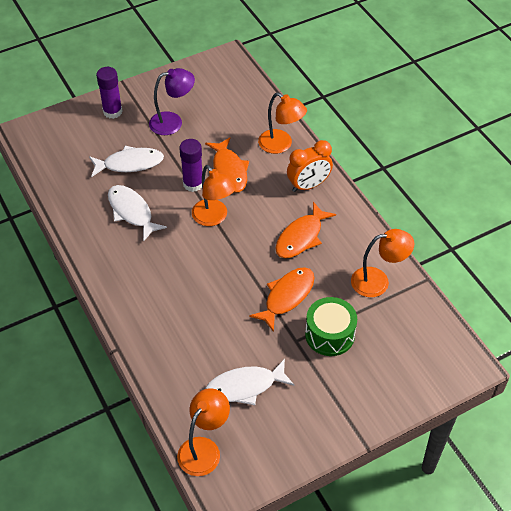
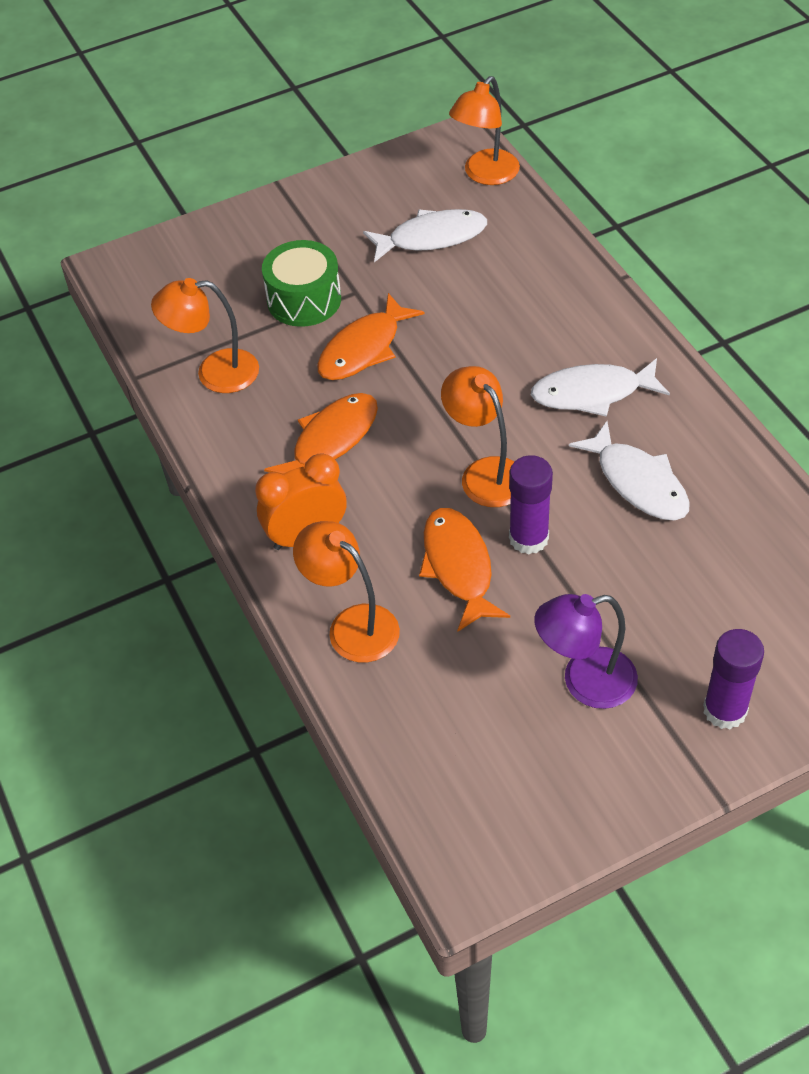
camera: 175 degrees left, 0 degrees up
white fish [89,146,164,177] -> white fish moved to [531,358,670,417]

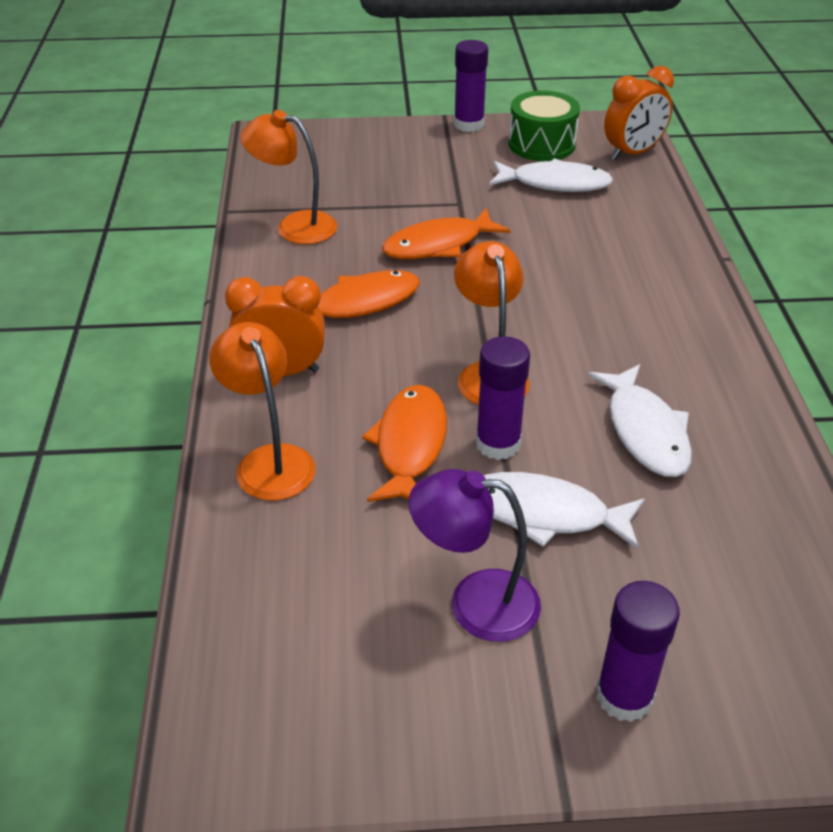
camera: 20 degrees right, 10 degrees down
green drum [262,240,341,327] -> green drum moved to [508,91,580,161]
orange lamp [449,76,520,185] -> orange clock [604,66,674,160]
white fish [531,358,670,417] -> white fish moved to [483,472,645,549]
none -> purple glue stick [454,40,488,132]

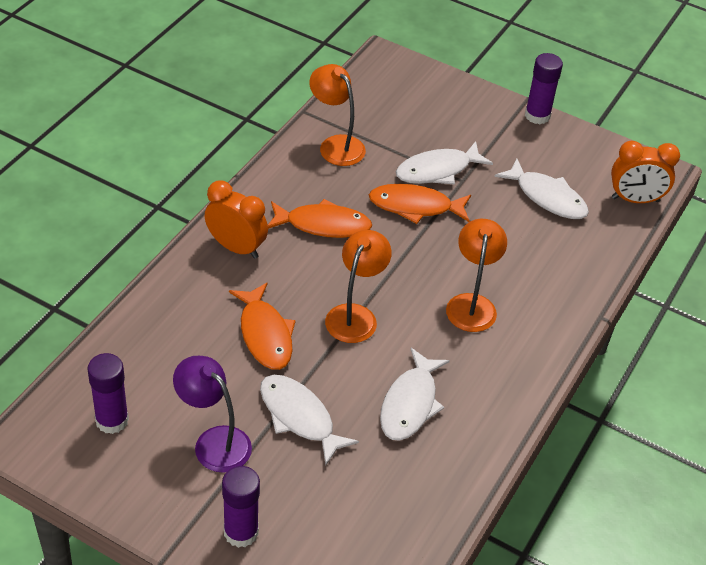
camera: 30 degrees right, 5 degrees up
orange lamp [209,322,315,501] -> orange lamp moved to [446,219,507,332]
orange fish [362,385,447,502] -> orange fish turned 120 degrees clockwise [229,283,296,370]
purple glue stick [476,336,530,460] -> purple glue stick moved to [87,353,129,434]
green drum [508,91,580,161] -> none
none -> white fish [396,141,493,185]

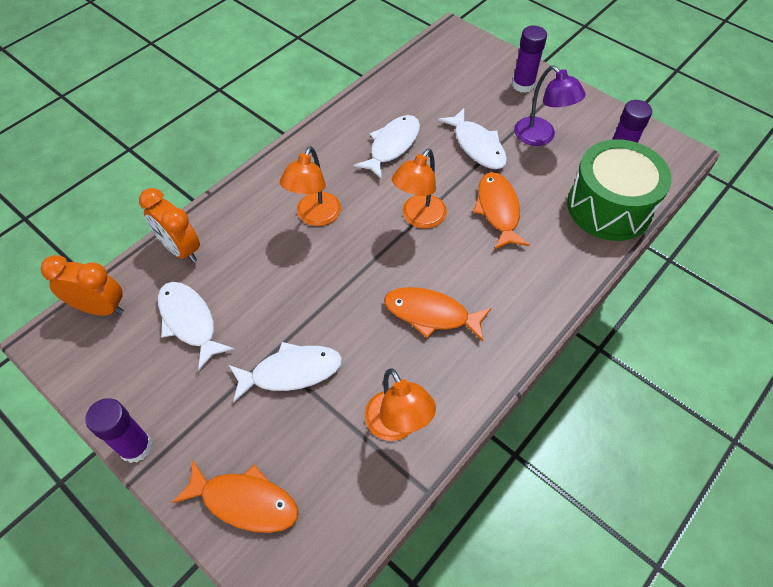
camera: 165 degrees left, 10 degrees up
orange clock [205,181,268,259] -> orange clock moved to [139,188,200,263]
orange fish [369,184,471,224] -> orange fish moved to [172,460,298,533]
none -> green drum [567,139,672,241]

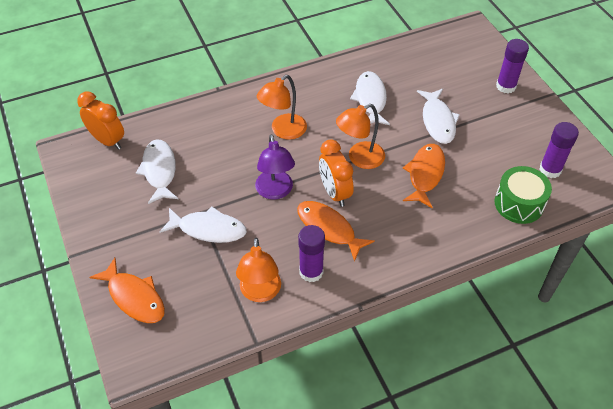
camera: 25 degrees right, 5 degrees down
purple glue stick [85,398,152,463] -> purple glue stick moved to [298,225,325,282]
orange clock [139,188,200,263] -> orange clock moved to [319,140,354,207]
white fish [353,115,420,180] -> white fish turned 60 degrees counterclockwise [350,71,390,125]
purple lamp [514,66,586,146] -> purple lamp moved to [255,134,295,200]
green drum [567,139,672,241] -> green drum [494,166,552,224], size x0.66

